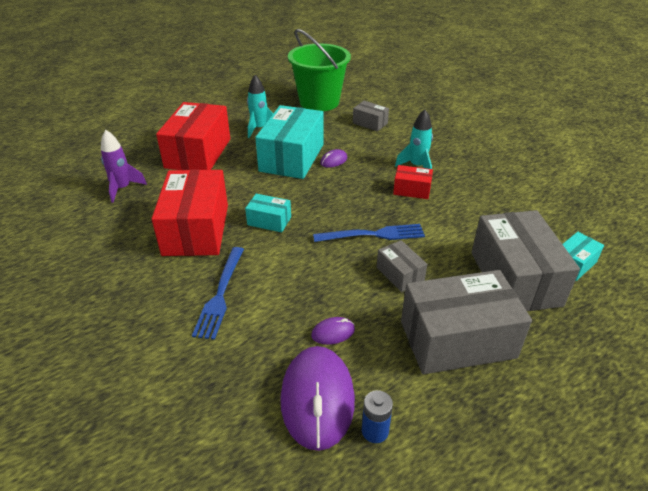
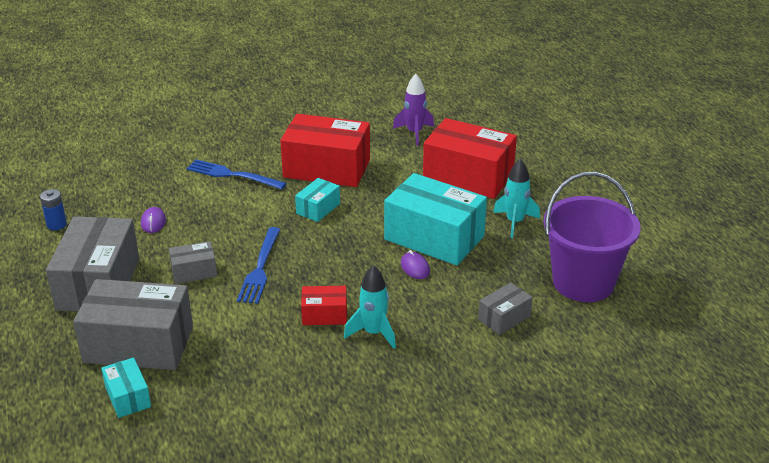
camera: 105 degrees right, 5 degrees down
purple mouse [280,346,355,451] -> none
green bucket [288,29,351,111] -> purple bucket [544,172,641,302]
red box [393,165,433,199] -> red box turned 60 degrees clockwise [301,286,347,325]

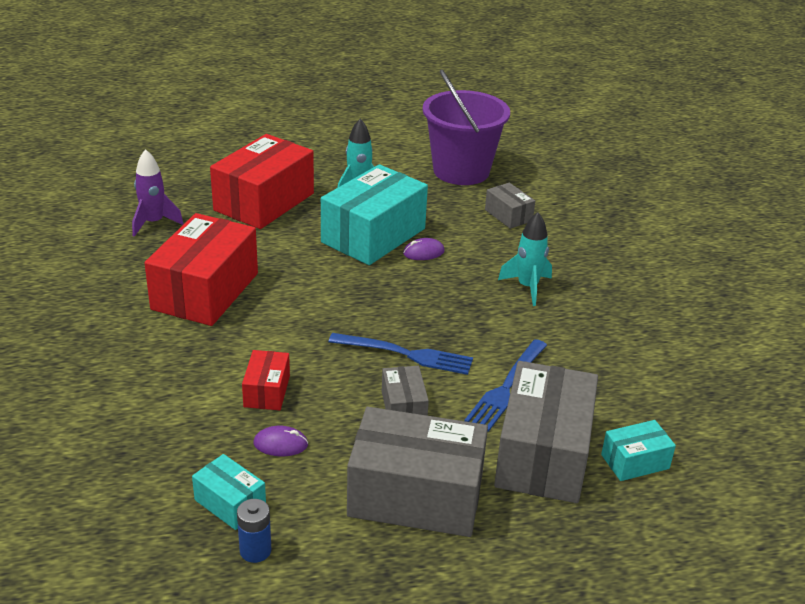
camera: 85 degrees left, 0 degrees up
blue fork [186,159,287,190] -> blue fork moved to [464,339,547,432]
turquoise box [295,178,340,222] -> turquoise box moved to [192,454,266,530]
red box [301,286,347,325] -> red box moved to [242,350,290,410]

